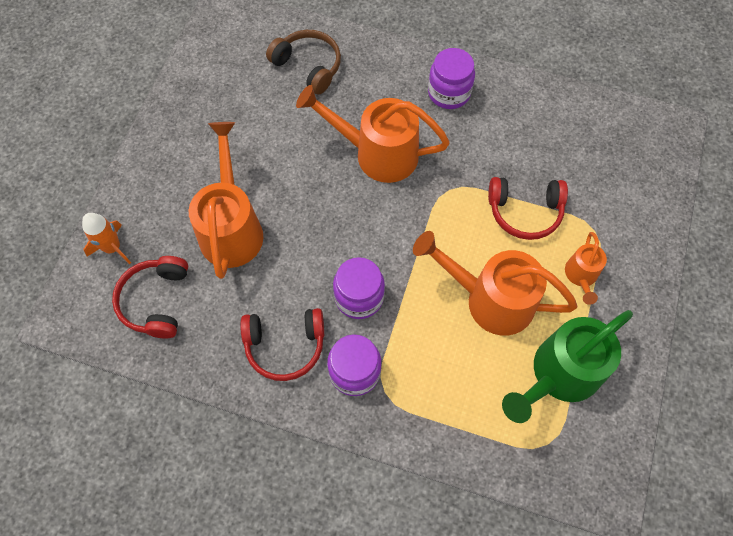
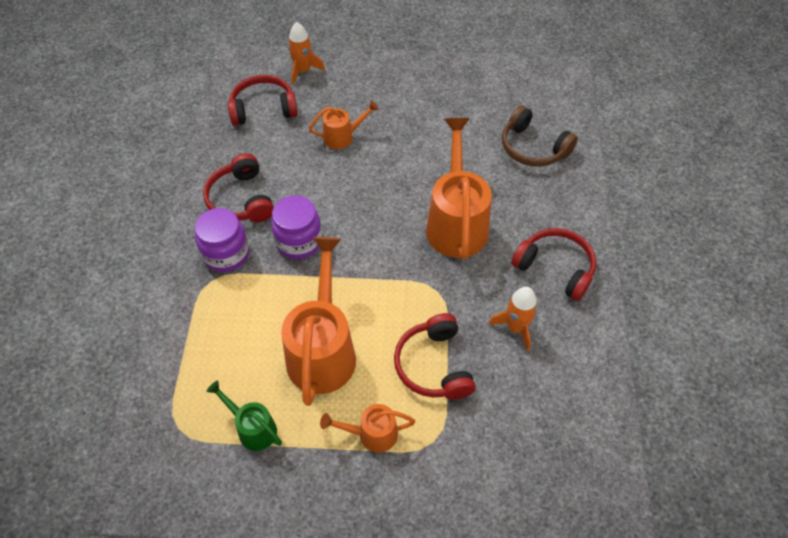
camera: 75 degrees right, 10 degrees down
orange watering can [189,122,263,279] -> orange watering can [309,100,379,149], size x0.51
brown headphones [266,30,341,95] -> brown headphones turned 105 degrees clockwise [502,105,578,167]
purple jar [428,48,475,109] -> red headphones [511,228,596,301]
green watering can [502,310,633,423] -> green watering can [206,380,282,451], size x0.51
none -> orange rocket [489,287,538,351]

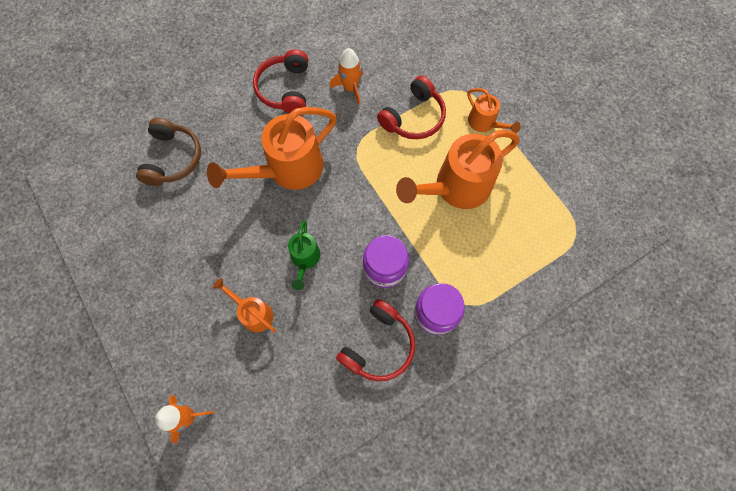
camera: 125 degrees left, 15 degrees up
green watering can [206,380,282,451] -> green watering can moved to [288,220,320,290]
red headphones [228,75,298,126] -> none

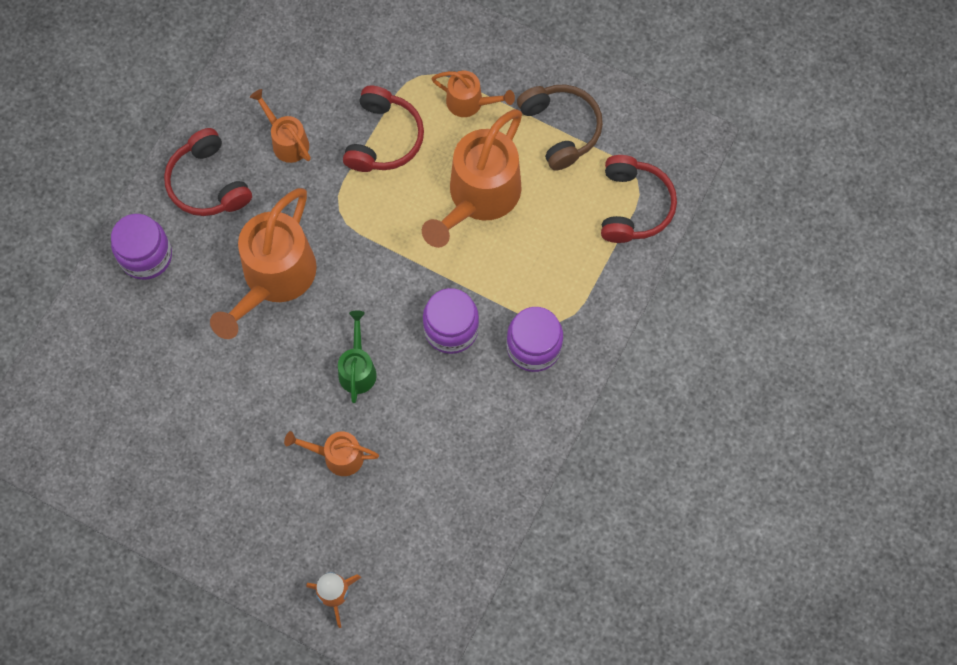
camera: 30 degrees left, 0 degrees up
brown headphones [136,118,201,186] -> brown headphones moved to [517,85,603,171]
green watering can [288,220,320,290] -> green watering can turned 150 degrees counterclockwise [338,311,377,403]
orange rocket [330,48,363,105] -> orange watering can [250,89,311,163]
red headphones [336,299,415,381] -> red headphones moved to [601,155,677,243]
none -> purple jar [111,214,172,280]

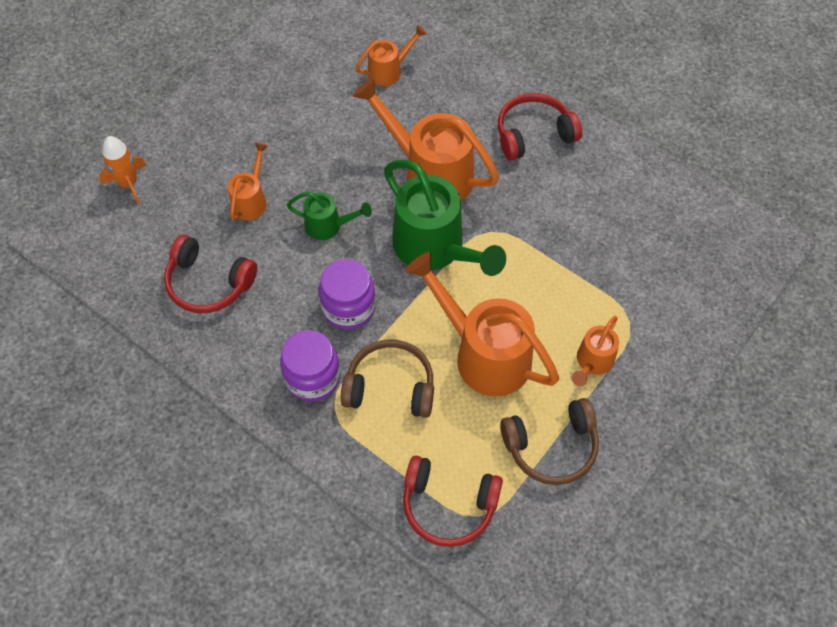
camera: 100 degrees right, 10 degrees down
purple jar [111,214,172,280] -> none
orange watering can [250,89,311,163] -> orange watering can moved to [356,25,427,86]
red headphones [343,86,424,172] -> red headphones moved to [164,235,257,313]
none -> brown headphones [341,339,434,418]
none -> green watering can [384,160,506,276]

